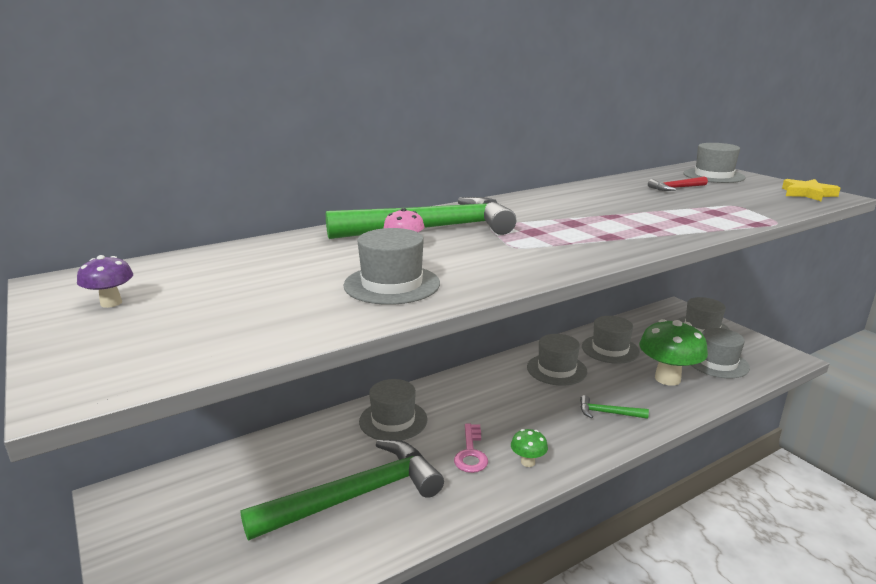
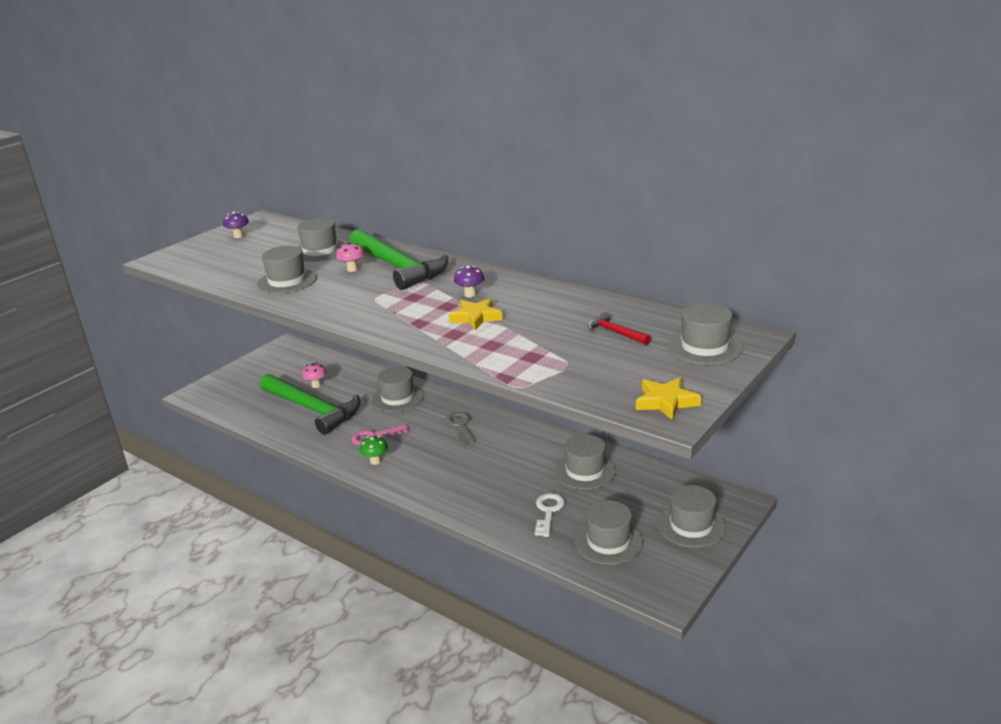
camera: 70 degrees right, 5 degrees up
grey hat [527,334,587,386] -> grey hat moved to [297,218,346,262]
green hammer [580,395,649,419] -> none
green mushroom [639,319,708,386] -> white key [535,493,565,537]
none -> pink mushroom [302,363,327,388]
none -> grey key [445,412,475,444]
none -> yellow star [449,298,503,330]
none -> purple mushroom [454,266,485,297]

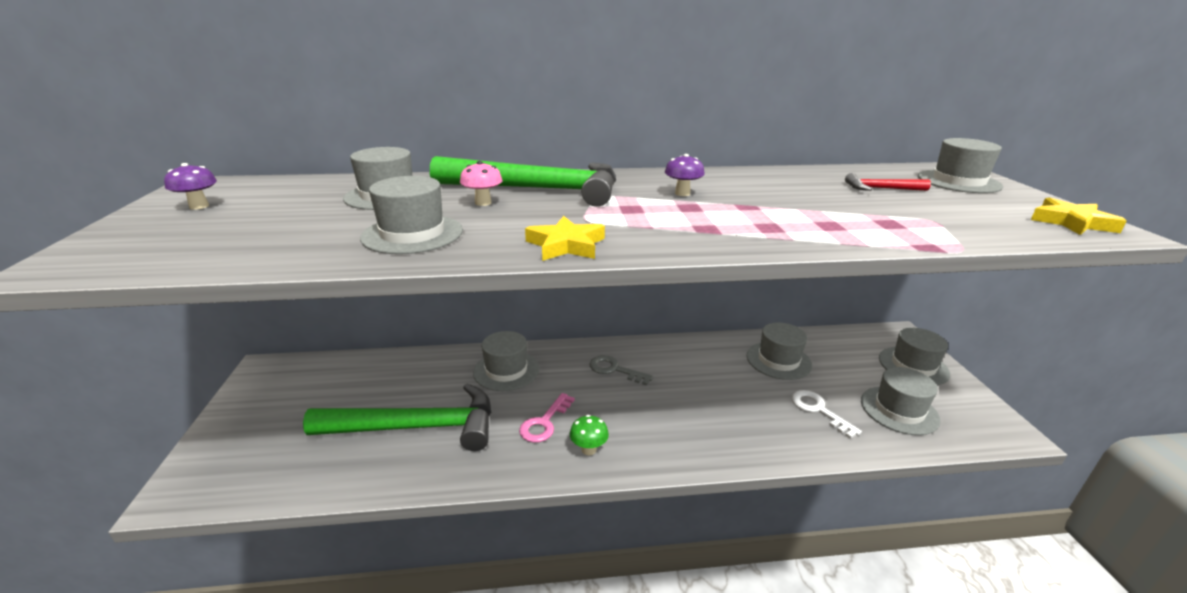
camera: 45 degrees left, 0 degrees up
pink mushroom [302,363,327,388] -> none
yellow star [449,298,503,330] -> yellow star moved to [525,216,605,261]

